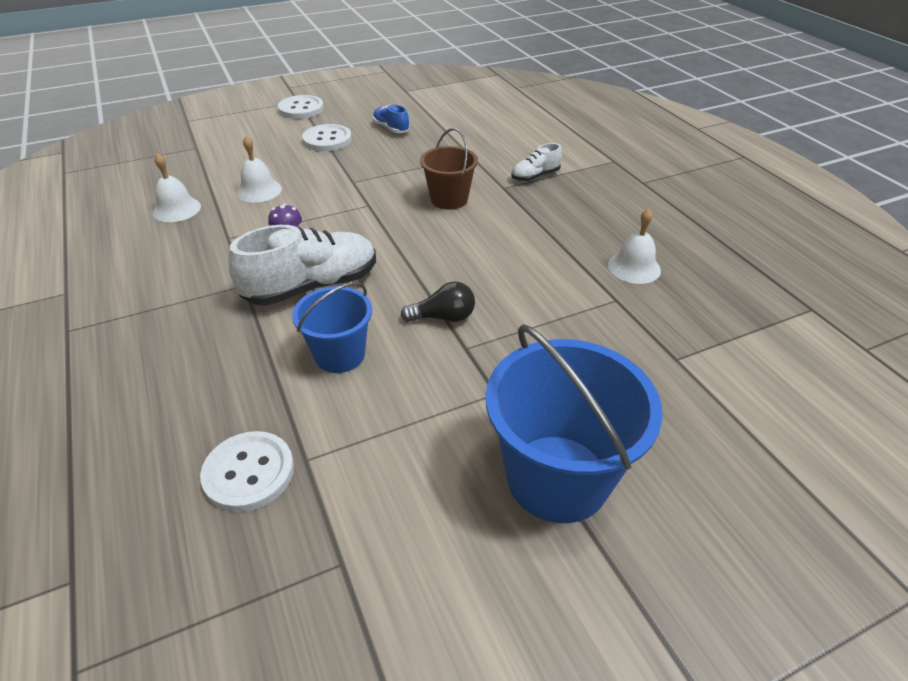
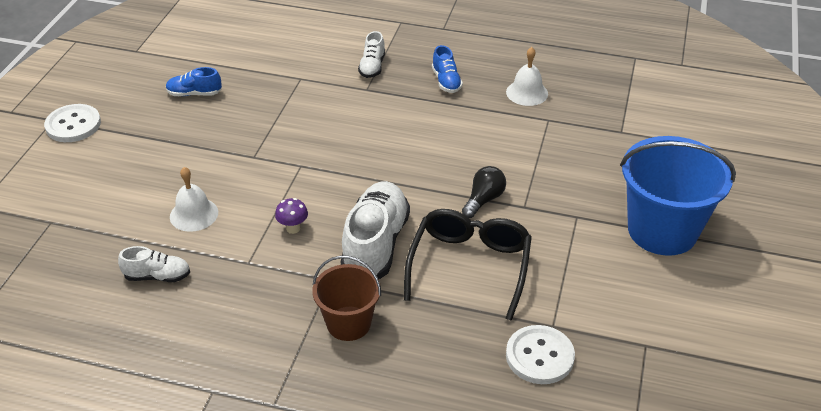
camera: 50 degrees left, 0 degrees up
white bell [153,153,201,222] -> white shoe [118,246,190,282]
blue bucket [292,282,372,373] -> black glasses [404,209,532,321]
white button [302,124,352,151] -> none
brown bucket [420,128,478,210] -> brown bucket moved to [312,256,381,341]
none -> blue shoe [432,45,463,93]

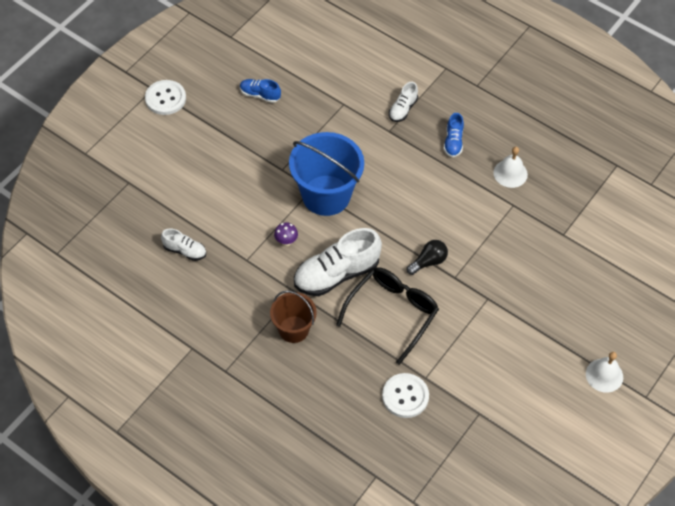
camera: 20 degrees right, 15 degrees up
white bell [170,167,218,232] -> white bell moved to [586,352,623,393]
white shoe [341,181,410,279] -> white shoe turned 150 degrees counterclockwise [294,228,382,296]
blue bucket [620,136,736,256] -> blue bucket moved to [289,132,364,216]

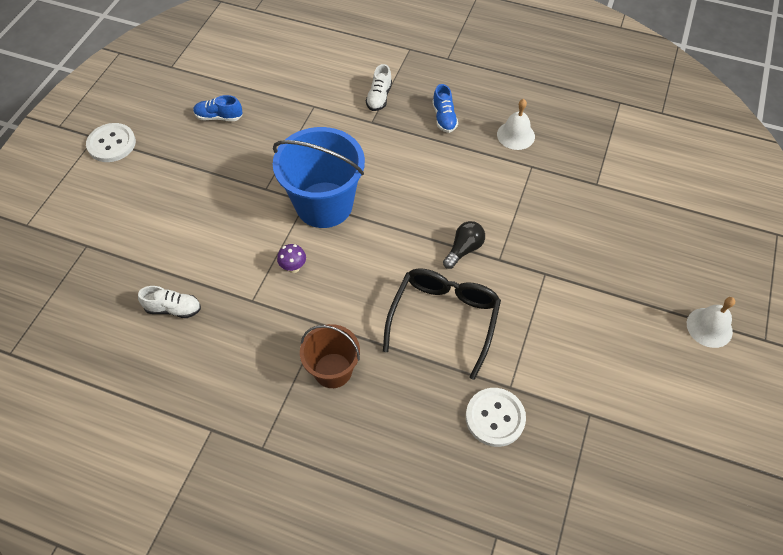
camera: 15 degrees left, 0 degrees up
white shoe [294,228,382,296] -> none

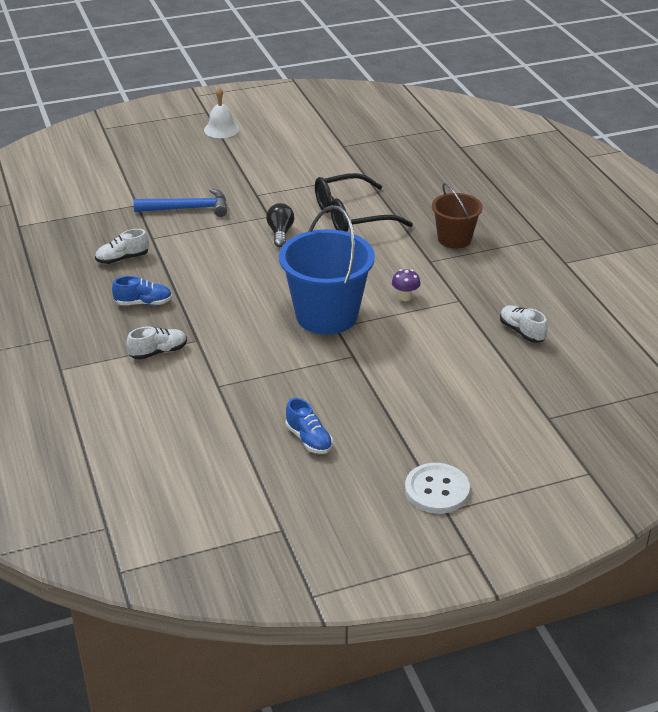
camera: 130 degrees left, 20 degrees down
blue shoe [432,84,458,133] -> blue shoe turned 45 degrees clockwise [112,276,172,305]
black light bulb [443,221,485,269] -> black light bulb turned 90 degrees clockwise [266,203,294,247]
white button [466,388,526,447] -> none
white bell [497,99,535,150] -> white shoe [95,229,149,264]
none -> blue hammer [134,188,227,217]

